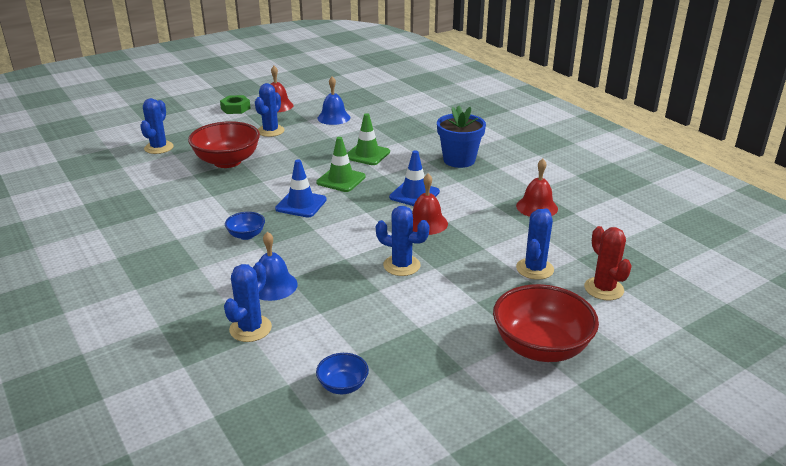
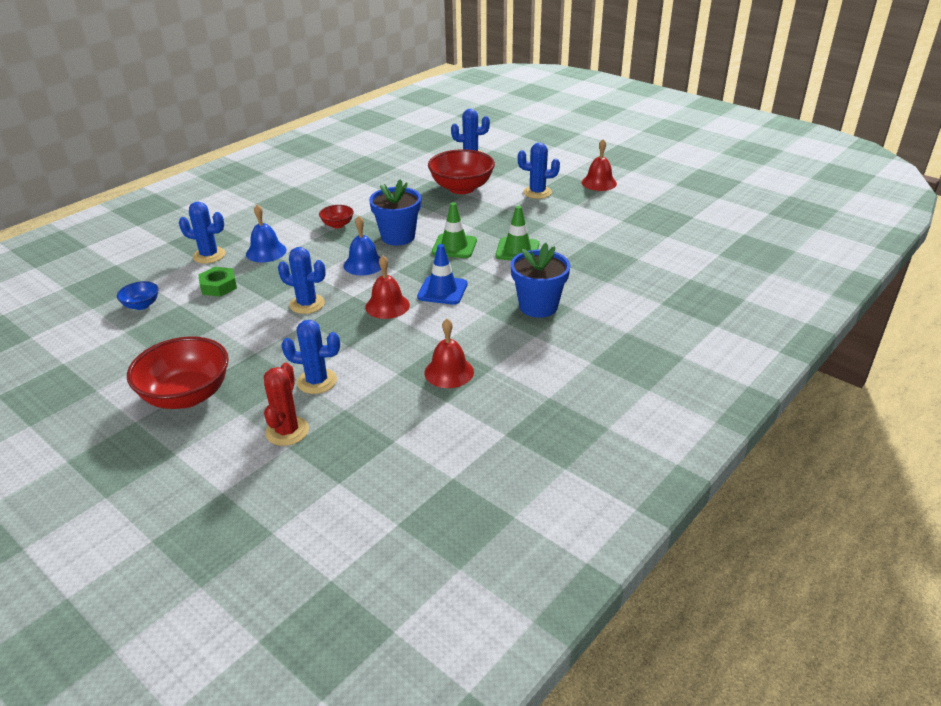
camera: 75 degrees right, 5 degrees up
green nut [220,95,251,114] -> green nut moved to [198,267,237,297]
blue bowl [225,212,265,240] -> red bowl [319,205,354,229]
blue traffic cone [275,159,327,217] -> blue flower pot [369,179,421,246]
blue bell [317,77,350,125] -> blue bell moved to [344,216,381,275]
blue cactus [376,206,430,276] -> blue cactus turned 75 degrees counterclockwise [278,247,326,314]
red cactus [584,226,632,300] -> red cactus turned 45 degrees counterclockwise [264,363,309,446]

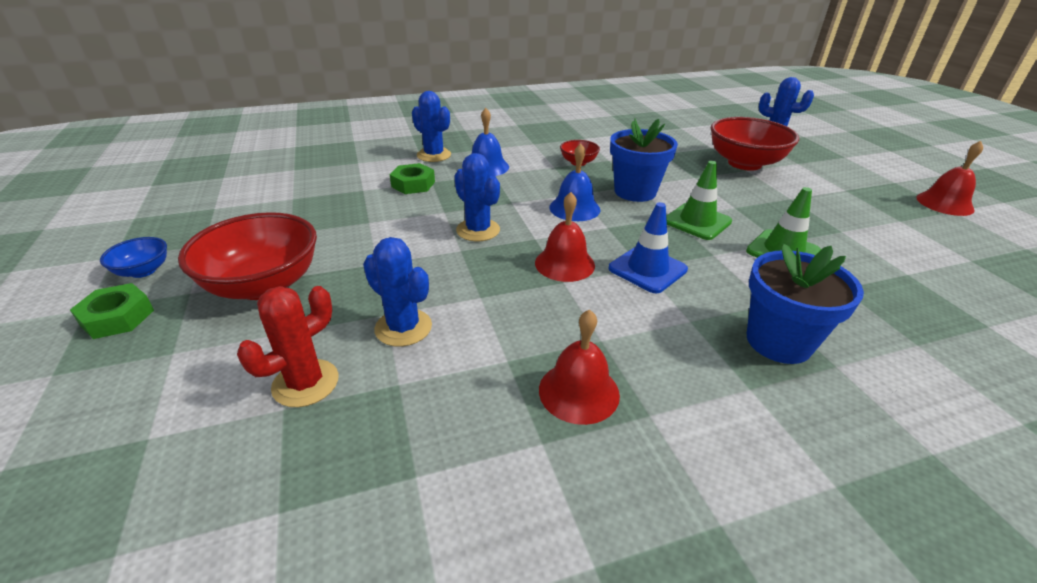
camera: 30 degrees right, 0 degrees up
blue bowl [117,281,159,310] -> blue bowl moved to [100,237,167,278]
blue cactus [518,142,560,199] -> none
none -> green nut [70,283,154,339]

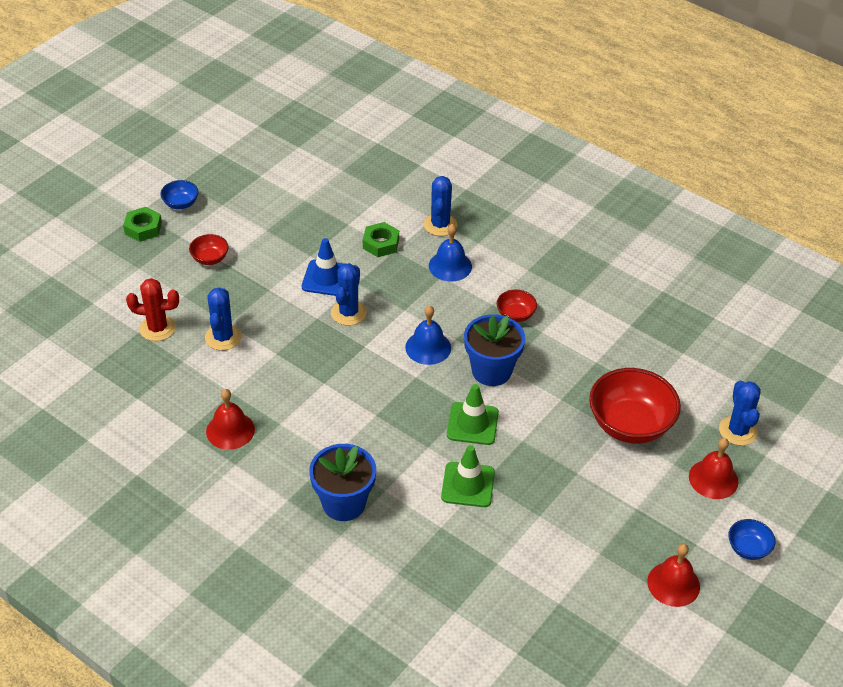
camera: 55 degrees right, 10 degrees up
red bowl [178,212,317,300] -> red bowl [189,234,229,265], size x0.48
red bell [535,192,595,282] -> red bell moved to [689,438,739,499]
blue traffic cone [608,202,688,293] -> blue traffic cone moved to [302,238,344,296]
none -> blue bowl [728,519,775,560]

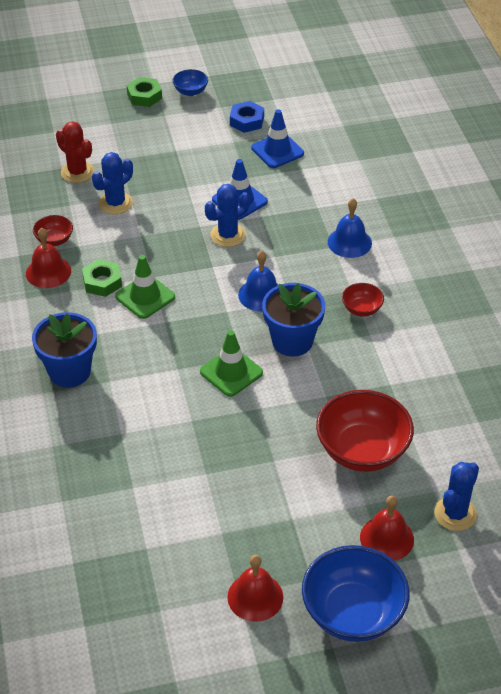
camera: 40 degrees right, 0 degrees up
red bowl [189,234,229,265] -> red bowl moved to [33,215,73,246]
green nut [363,222,399,257] -> green nut moved to [82,259,122,297]
blue cactus [424,176,457,236] -> none
green traffic cone [441,445,495,507] -> green traffic cone moved to [115,255,175,319]
blue bowl [728,519,775,560] -> blue bowl [302,545,410,642], size x2.08
none -> blue nut [230,101,264,133]
none -> blue traffic cone [251,109,304,168]

